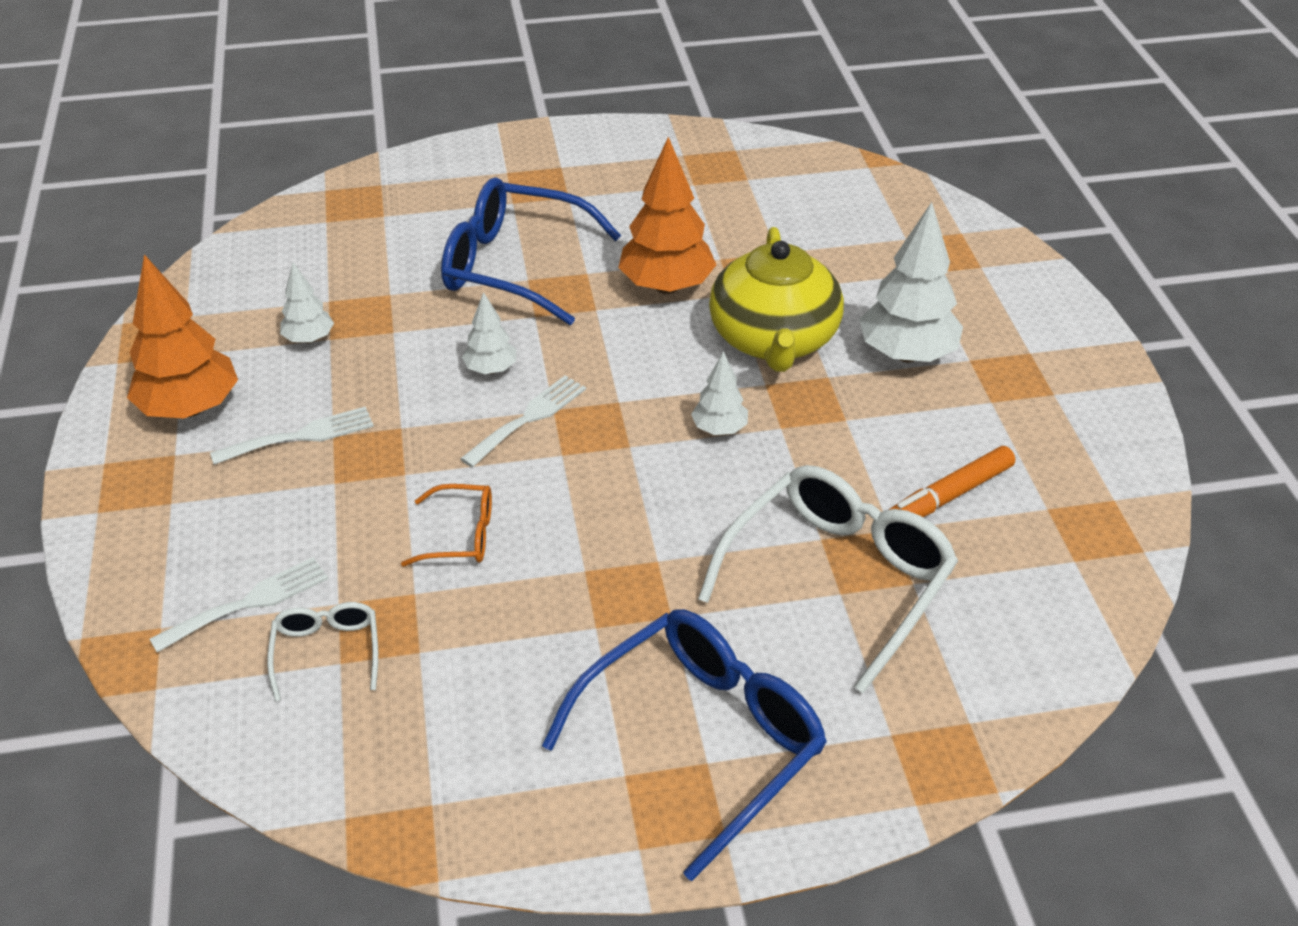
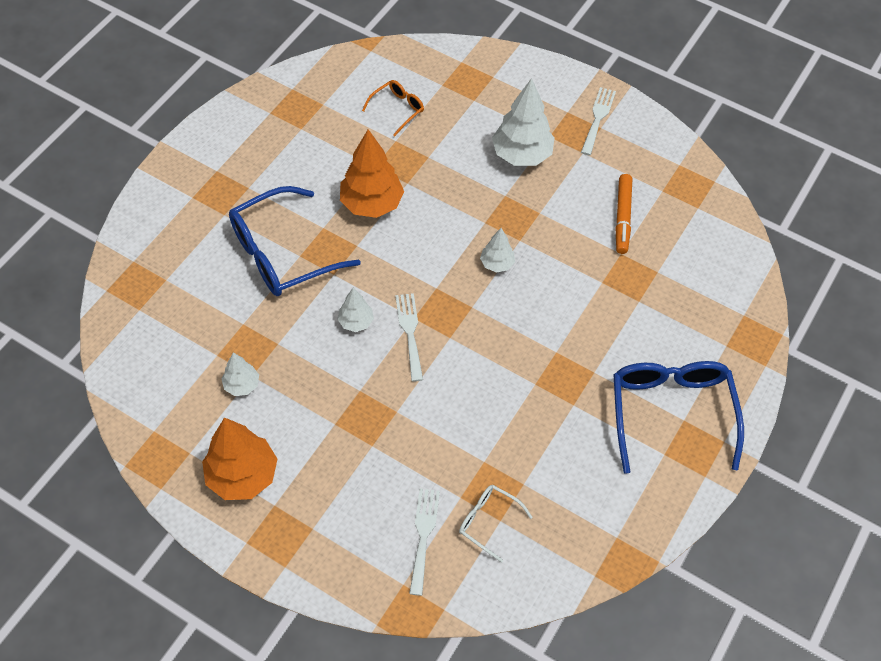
camera: 50 degrees left, 15 degrees up
white fork [210,406,374,465] -> white fork moved to [581,87,616,155]
orange glasses [401,484,492,567] -> orange glasses moved to [362,80,424,136]
white glasses [698,465,958,693] -> none
yellow teapot [709,227,844,372] -> none

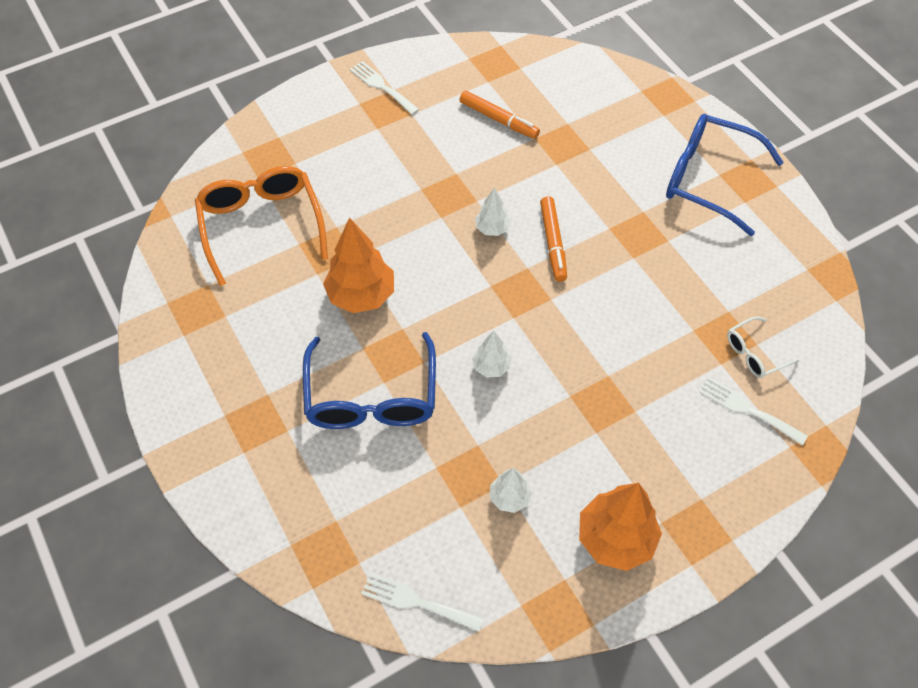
camera: 60 degrees left, 0 degrees up
orange glasses [362,80,424,136] -> orange glasses [195,166,328,286], size x2.05
white fork [395,293,423,382] -> white fork moved to [361,573,484,632]
white tree [492,78,555,166] -> none
none -> orange marker [540,196,567,282]

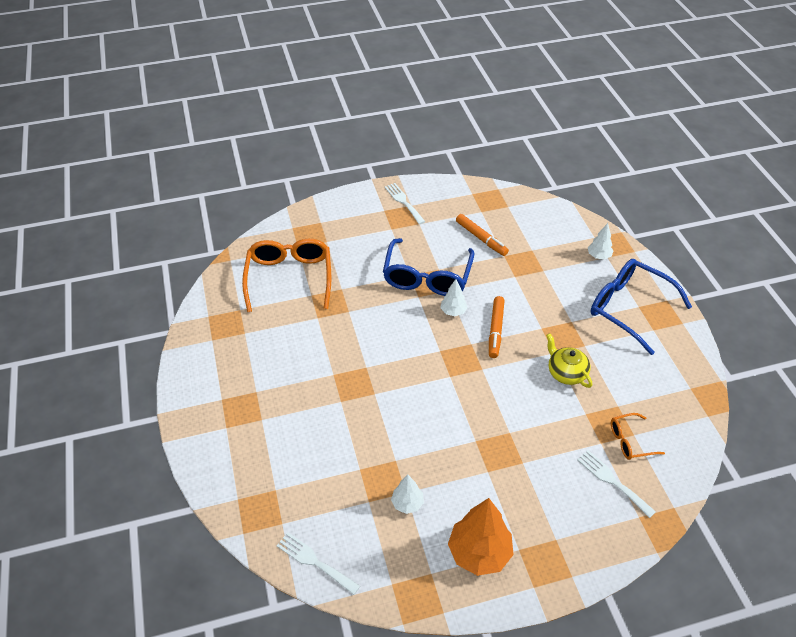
camera: 15 degrees right, 10 degrees down
blue glasses [303,332,436,429] -> blue glasses moved to [383,238,474,296]
orange tree [323,217,394,313] -> none
white tree [472,331,511,377] -> white tree moved to [588,223,614,260]
white glasses [727,316,799,378] -> orange glasses [611,413,665,460]
none -> yellow teapot [546,333,592,388]

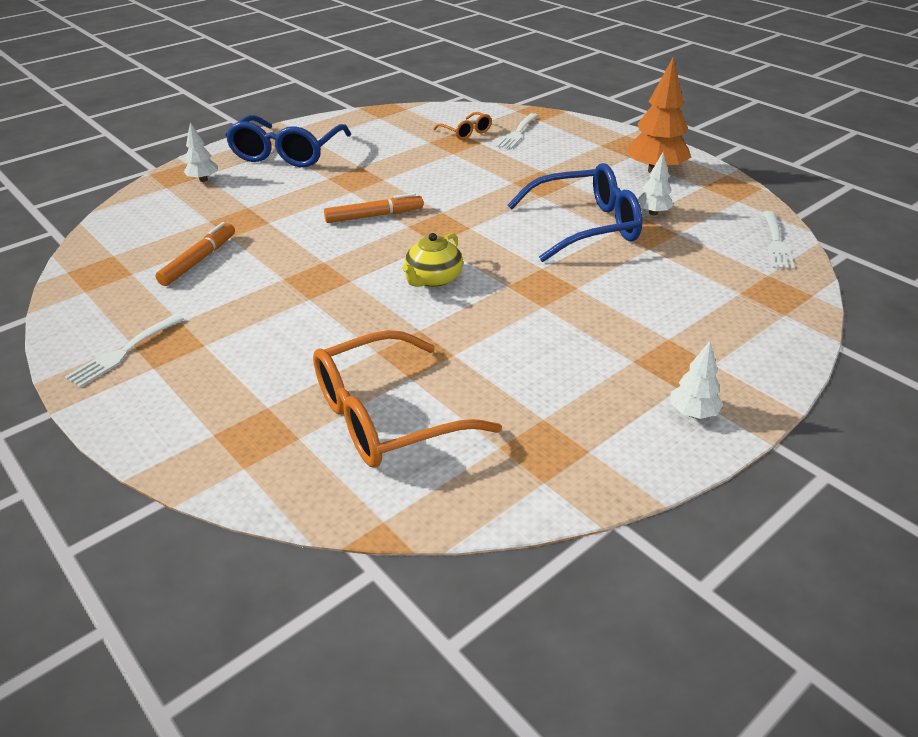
camera: 115 degrees left, 10 degrees down
blue glasses [383,238,474,296] -> blue glasses moved to [508,163,642,262]
white tree [441,279,468,316] -> white tree moved to [670,341,723,419]
yellow teapot [546,333,592,388] -> yellow teapot moved to [402,233,463,287]

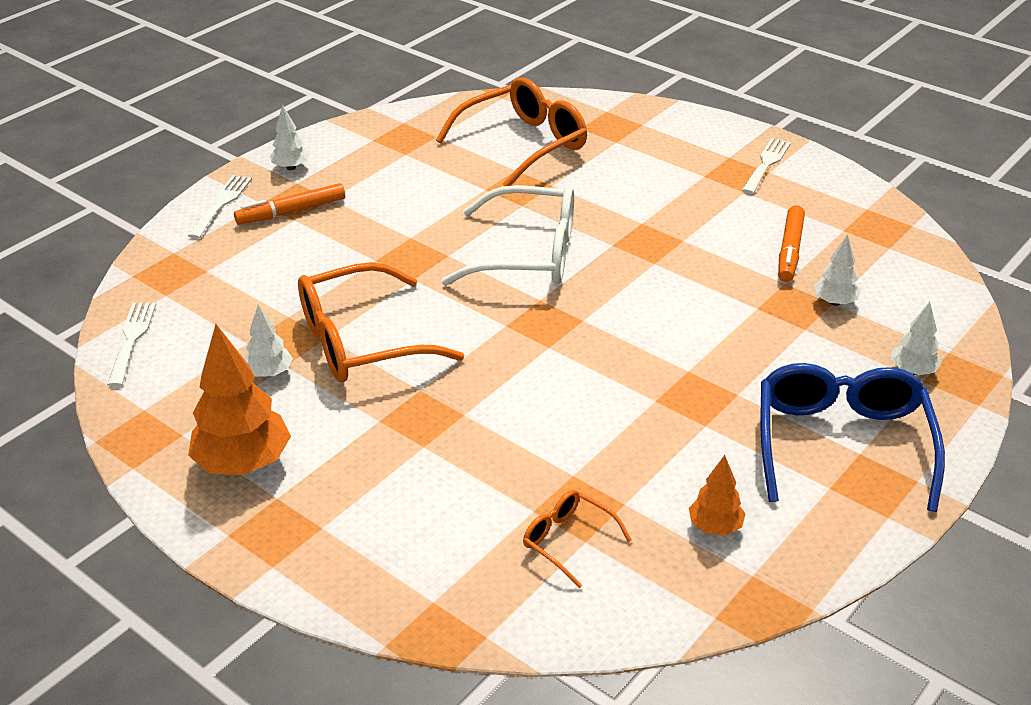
camera: 170 degrees right, 0 degrees up
orange marker [324,193,423,223] -> orange marker moved to [234,183,345,225]
yellow teapot [402,233,463,287] -> white glasses [441,185,574,286]
white fork [496,113,538,149] -> white fork moved to [188,175,252,239]
blue glasses [508,163,642,262] -> orange glasses [298,262,464,382]
none -> orange tree [689,455,746,535]
none -> white tree [814,234,861,306]

